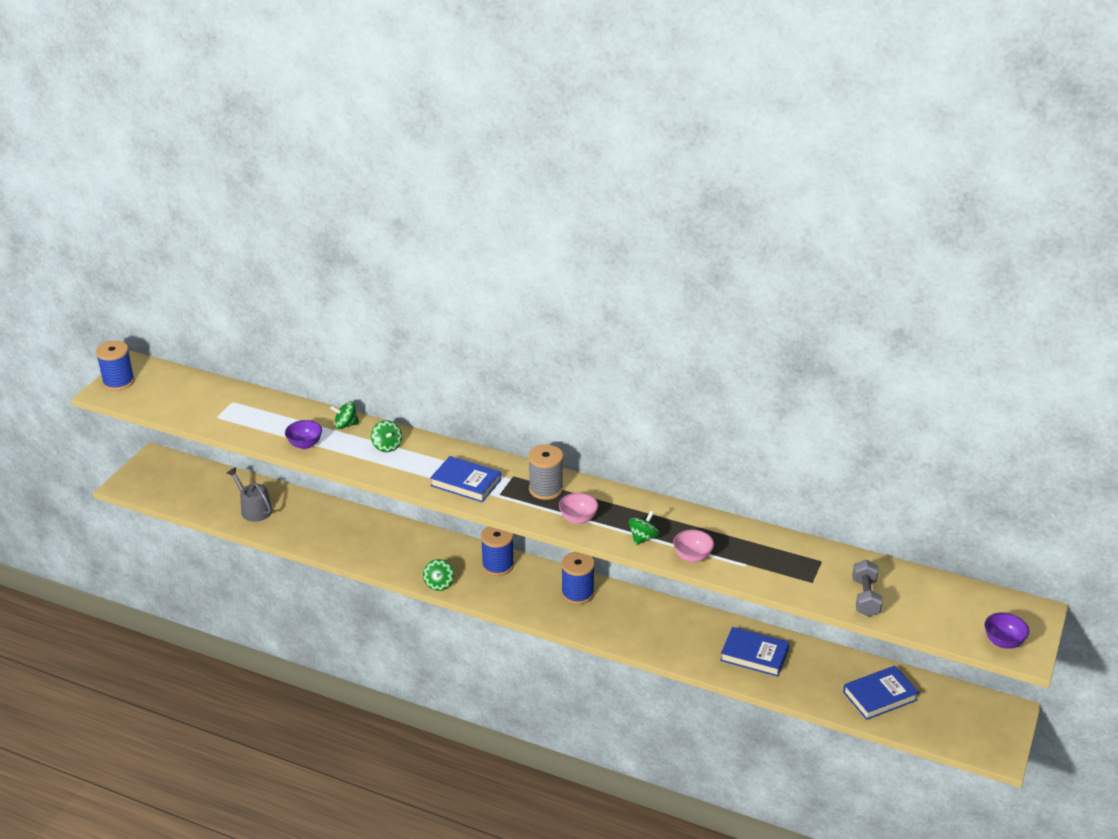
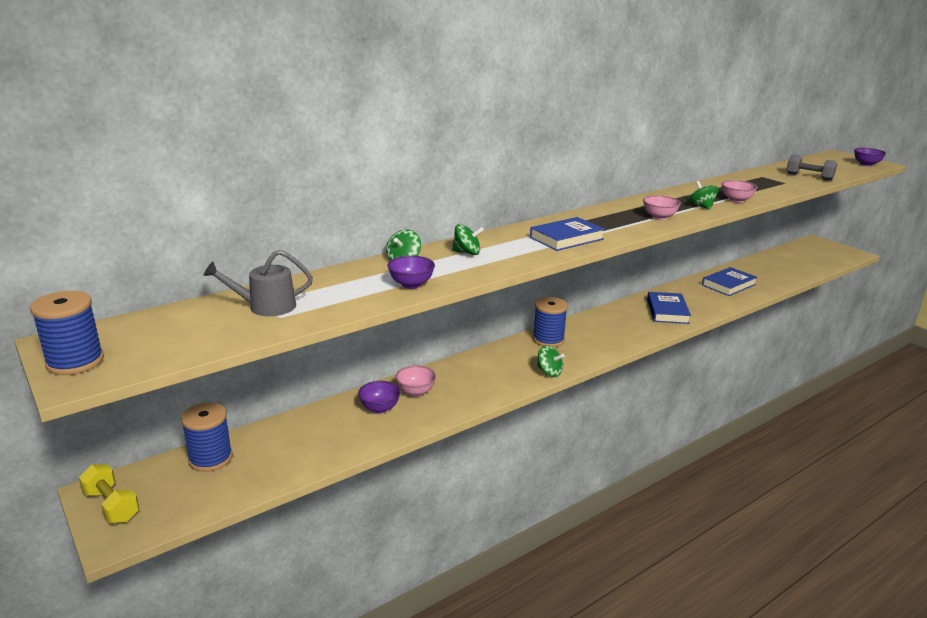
camera: 60 degrees left, 10 degrees down
grey watering can [227,467,272,522] -> grey watering can moved to [203,250,313,316]
grey spool [528,445,563,500] -> none
blue spool [561,552,595,605] -> blue spool moved to [181,402,233,472]
blue book [843,666,919,720] -> blue book moved to [647,292,691,324]
none -> yellow dumbbell [78,464,139,523]
none -> purple bowl [358,381,401,413]
none -> pink bowl [395,366,436,397]

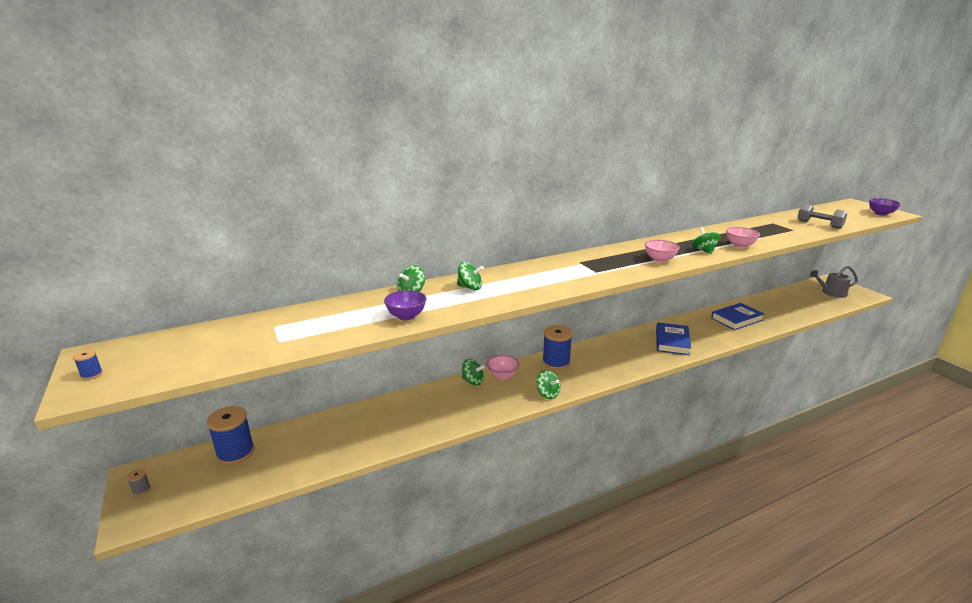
camera: 10 degrees right, 0 degrees up
blue spool [30,291,104,375] -> blue spool [73,350,103,380], size x0.42
yellow dumbbell [78,464,139,523] -> grey spool [127,469,151,496]
grey watering can [203,250,313,316] -> grey watering can moved to [810,266,858,298]
purple bowl [358,381,401,413] -> none
pink bowl [395,366,436,397] -> pink bowl moved to [487,355,519,380]
blue book [530,217,605,251] -> none
none -> green spinning top [462,359,485,385]

